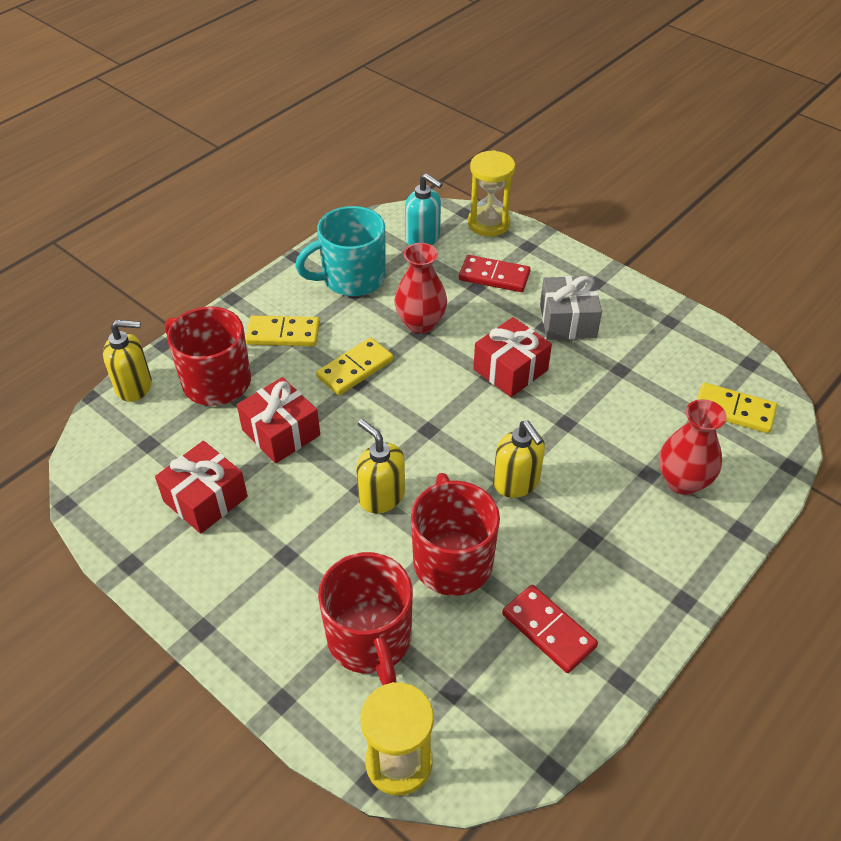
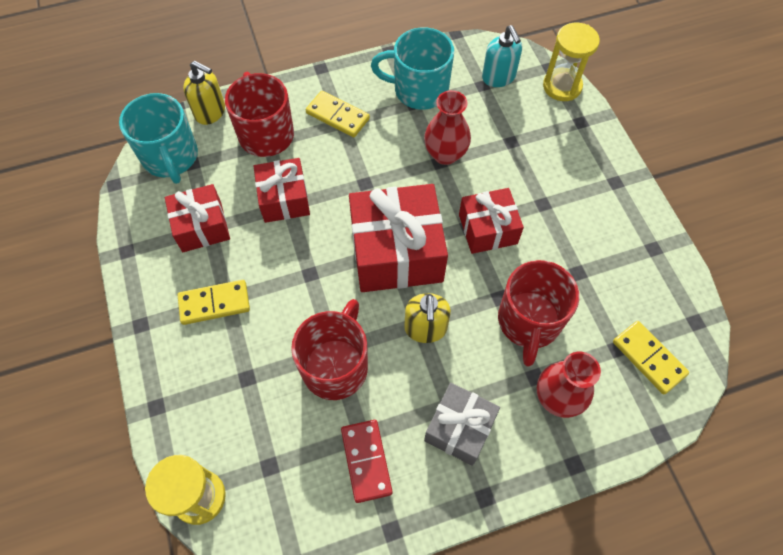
camera: 30 degrees right, 15 degrees up
yellow domino [316,337,393,395] -> yellow domino moved to [178,280,250,325]
red mug [318,552,413,685] -> red mug moved to [498,260,579,367]
yellow soap dispenser [356,419,405,513] -> none
red domino [459,255,530,292] -> none
grey gift [540,276,602,340] -> grey gift moved to [424,383,500,466]
none -> turquoise mug [119,93,198,184]
none -> red gift [349,184,448,292]

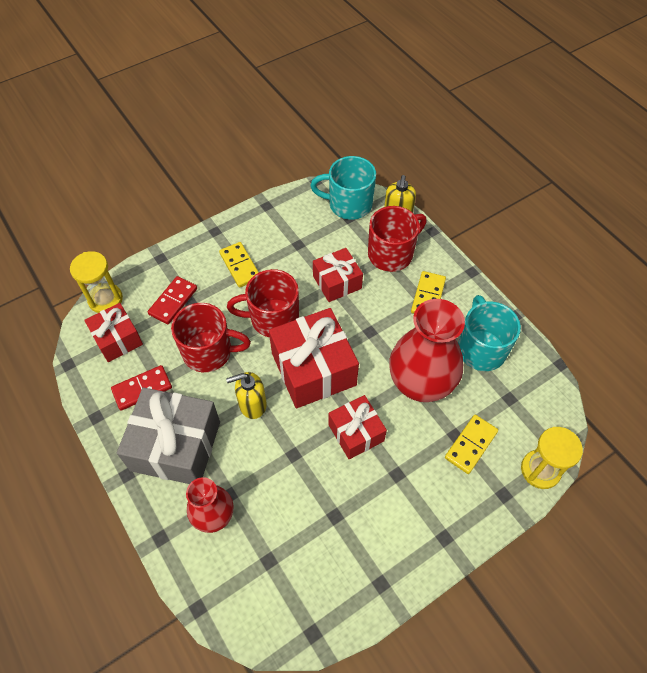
camera: 75 degrees right, 5 degrees down
turquoise mug [119,93,198,184] -> turquoise mug turned 45 degrees clockwise [310,156,376,220]
red gift [165,184,230,252] -> red gift moved to [84,303,143,362]
red vase [424,90,471,165] -> red vase [389,299,465,402], size x1.73
grey gift [424,383,500,466] -> grey gift [117,387,220,484], size x1.68
turquoise soap dispenser [482,25,522,87] -> none
red mug [498,260,579,367] -> red mug moved to [227,269,299,337]
yellow domino [613,321,689,394] -> yellow domino moved to [445,415,498,474]
none -> red domino [148,276,197,324]

